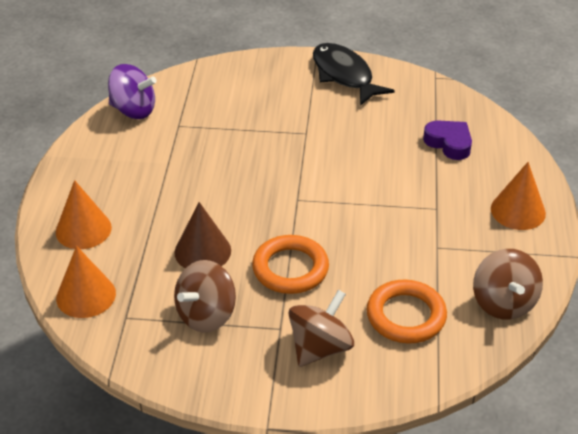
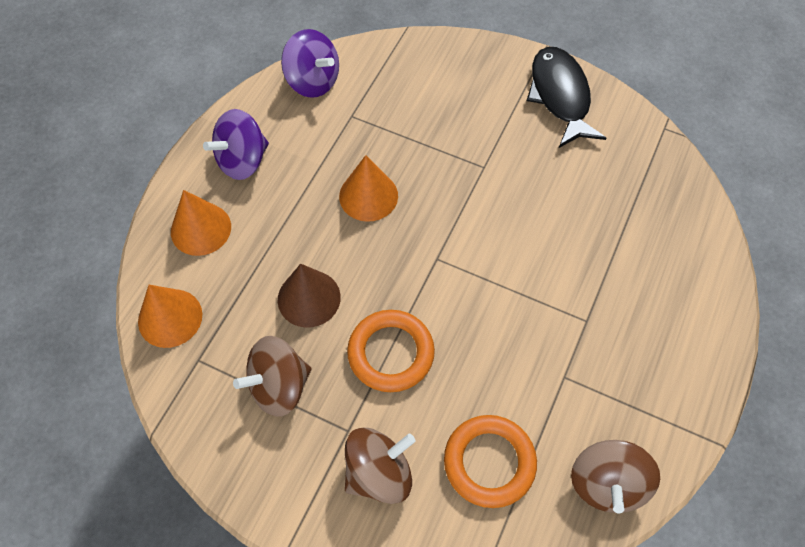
camera: 20 degrees right, 20 degrees up
purple heart [423,120,472,160] -> none
orange cone [491,162,546,230] -> orange cone moved to [339,155,398,222]
none -> purple spinning top [203,109,269,180]

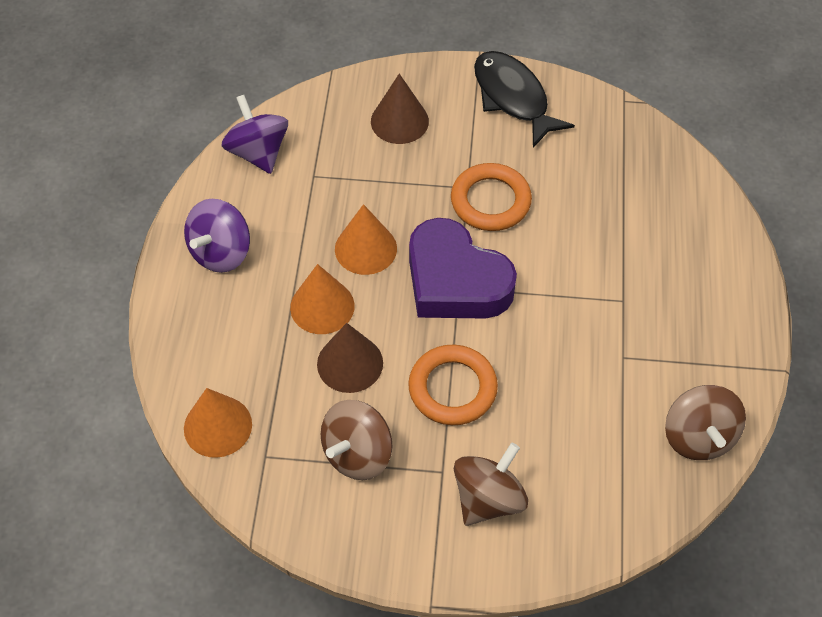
camera: 20 degrees left, 5 degrees down
orange cone [171,190,231,256] -> orange cone moved to [290,264,355,334]
purple spinning top [281,29,339,98] -> purple spinning top turned 135 degrees counterclockwise [222,95,288,174]
orange ring [444,415,537,508] -> orange ring moved to [451,163,532,231]
none -> brown cone [371,74,429,144]
none -> purple heart [409,218,517,319]

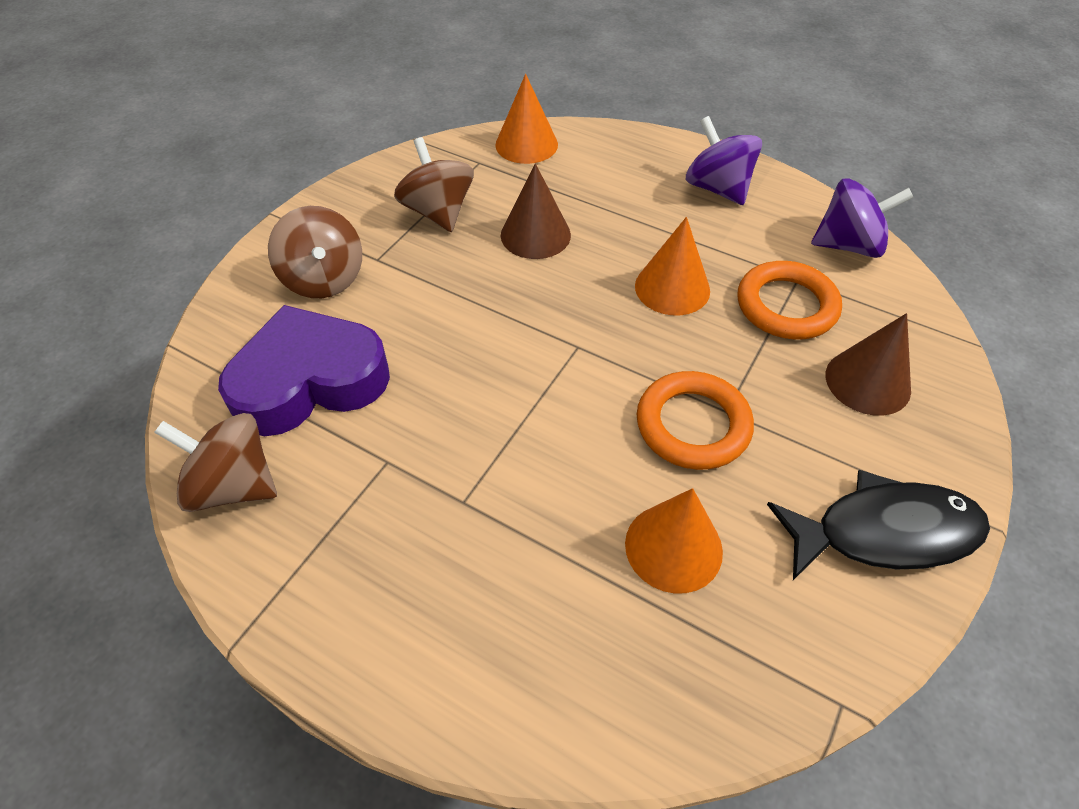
camera: 115 degrees right, 5 degrees down
orange cone [290,264,355,334] -> orange cone moved to [625,488,723,593]
orange ring [408,345,498,425] -> orange ring moved to [738,261,842,339]
purple heart [409,218,517,319] -> purple heart moved to [218,305,390,436]

